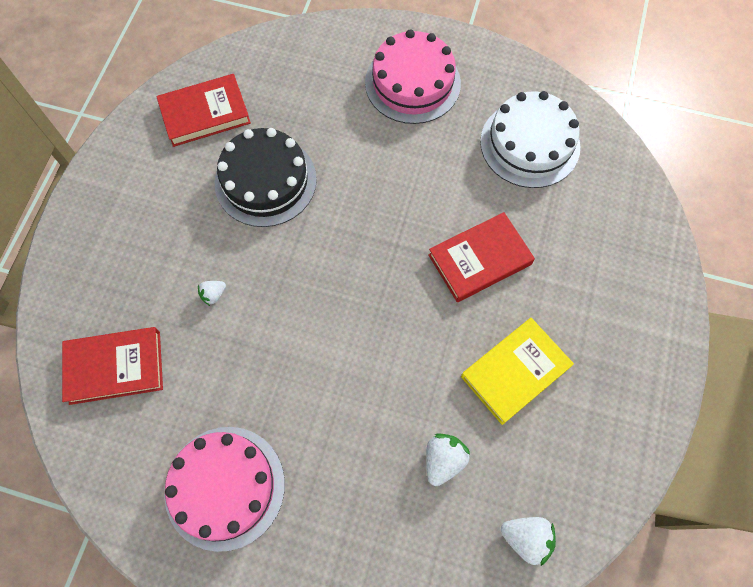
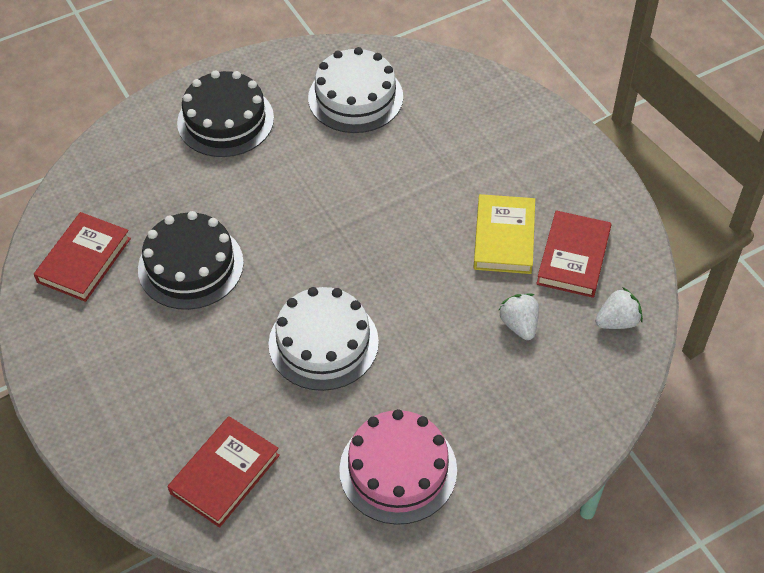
camera: 45 degrees left, 15 degrees down
white strawberry [198,281,226,306] -> none
pink cake [365,30,461,124] -> black cake [177,70,274,157]
red book [428,212,535,302] -> red book moved to [536,210,612,298]
none -> white cake [268,287,379,391]

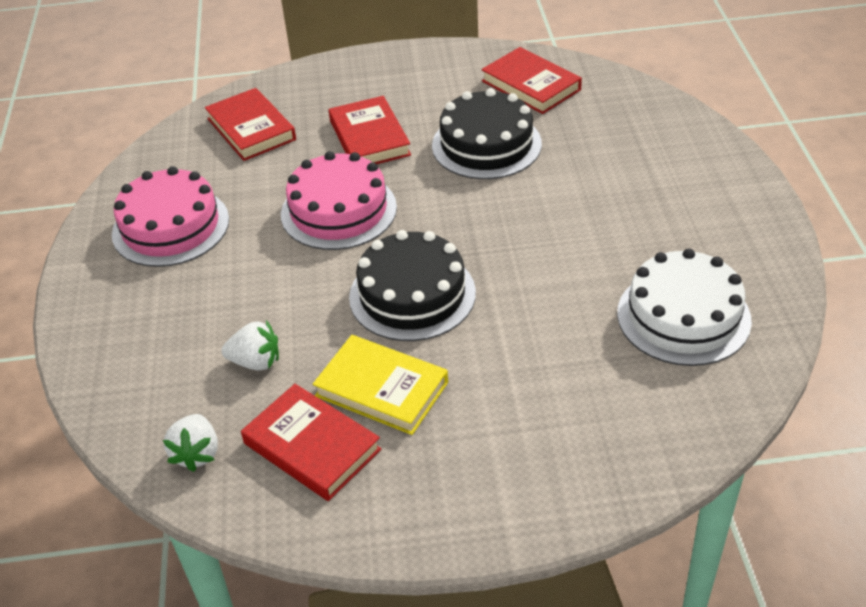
camera: 115 degrees right, 10 degrees down
black cake [177,70,274,157] -> black cake moved to [349,230,476,341]
white cake [268,287,379,391] -> pink cake [281,151,397,250]
none -> red book [329,96,411,164]

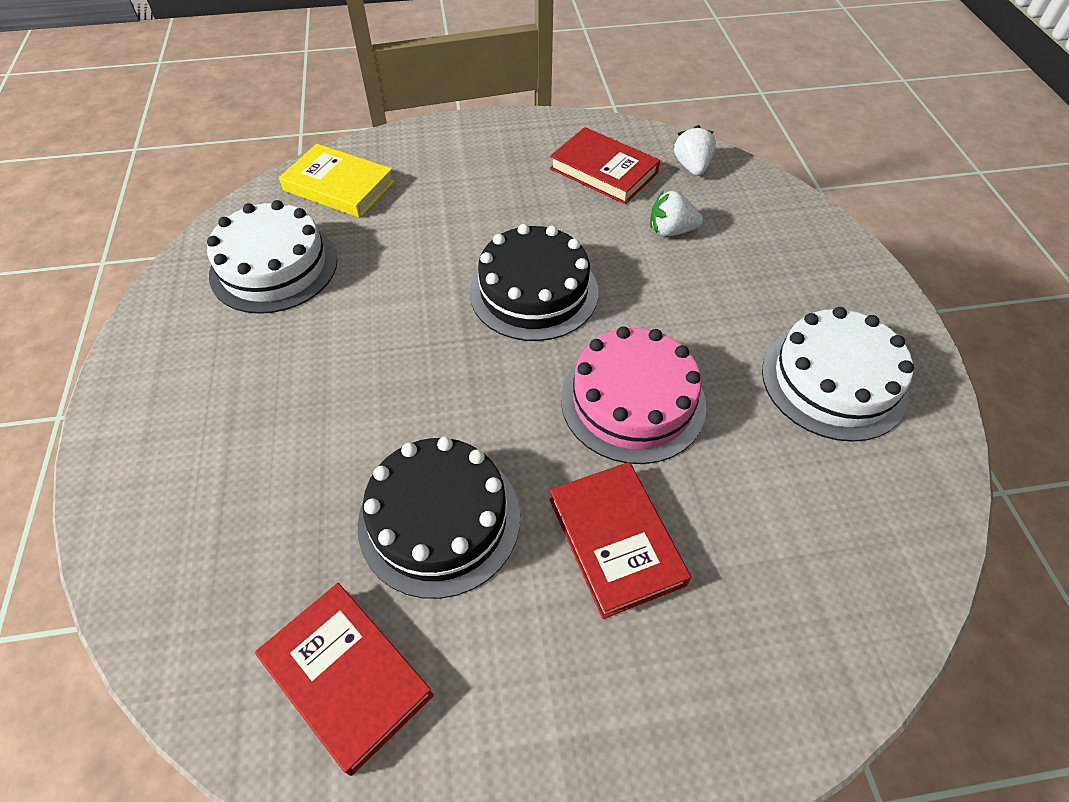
camera: 175 degrees right, 10 degrees up
pink cake [112,166,229,267] -> white cake [762,307,914,442]
red book [205,88,296,161] -> none
yellow book [313,335,448,435] -> yellow book moved to [279,144,395,218]

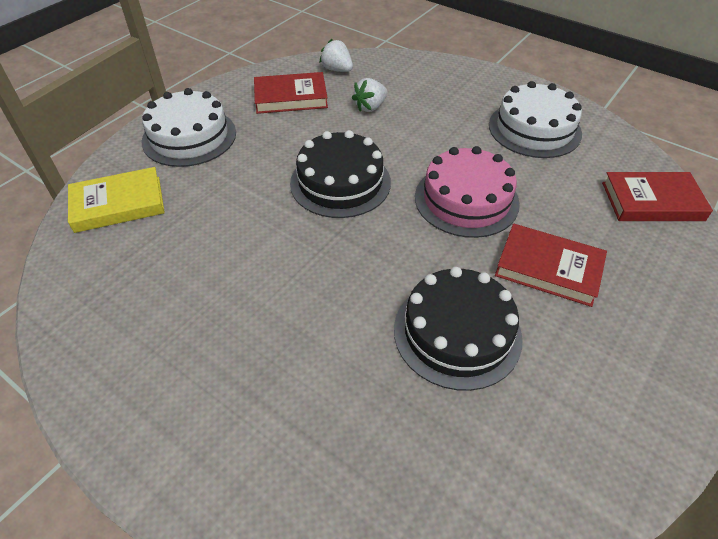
camera: 45 degrees left, 5 degrees down
white cake [207,200,338,314] -> white cake moved to [142,88,236,167]
red book [255,583,434,776] -> red book moved to [602,172,713,221]

